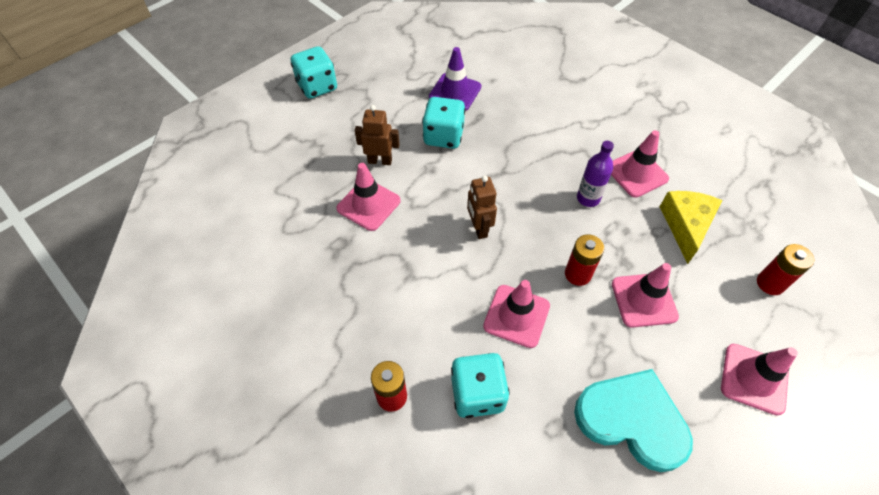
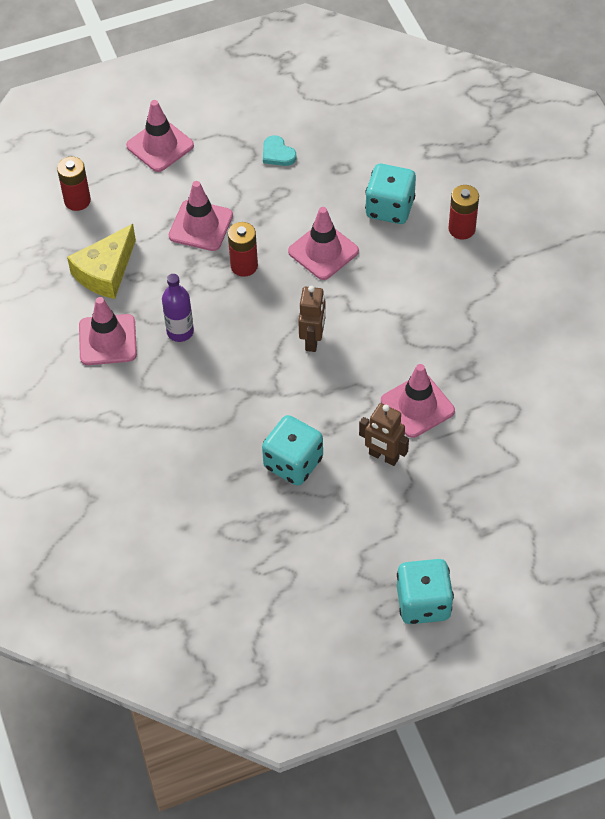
camera: 155 degrees left, 0 degrees up
purple traffic cone [429,47,481,111] -> none
turquoise heart [574,369,693,472] -> turquoise heart [263,135,297,166], size x0.42

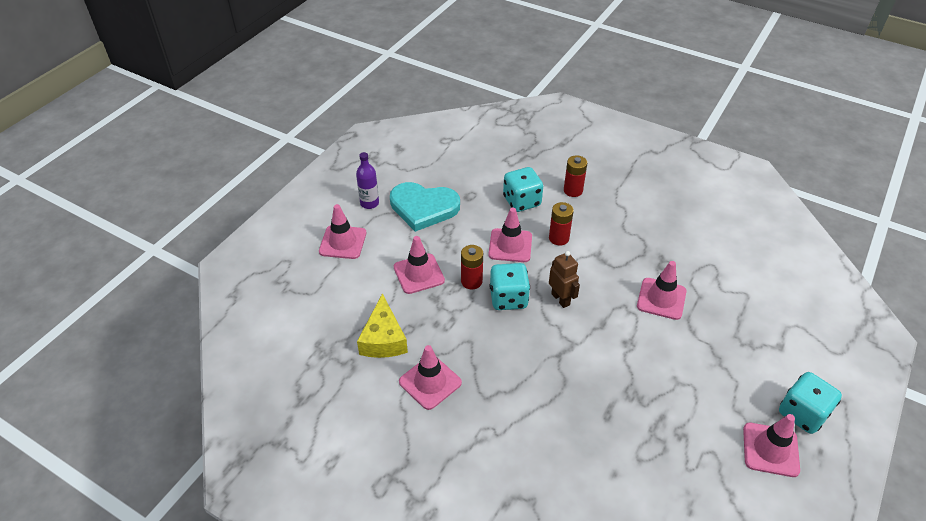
camera: 40 degrees left, 10 degrees down
red battery [57,157,91,211] -> red battery moved to [549,202,574,246]
purple bottle [162,274,194,342] -> purple bottle moved to [356,152,379,209]
turquoise dice [262,415,323,486] -> turquoise dice moved to [490,263,530,310]
turquoise heart [263,135,297,166] -> turquoise heart [390,182,460,232], size x2.38
brown robot [359,403,409,466] -> none
none -> pink traffic cone [743,414,800,477]

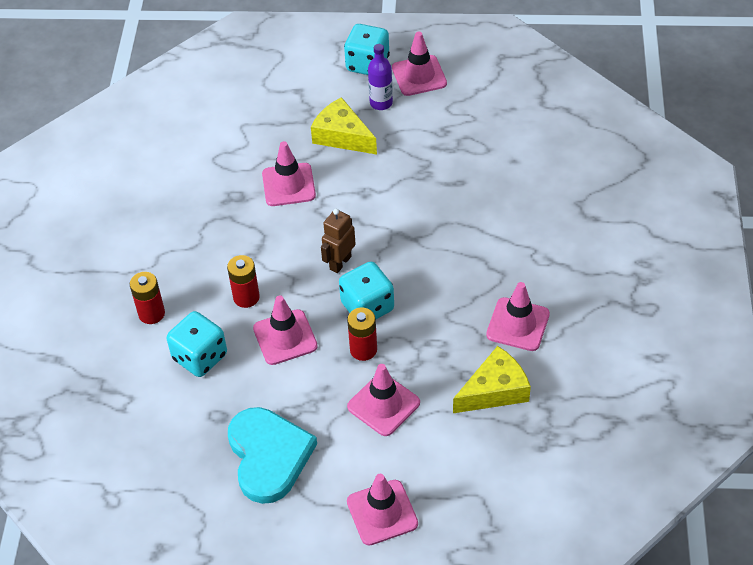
camera: 115 degrees left, 5 degrees up
purple bottle [356,152,379,209] -> purple bottle moved to [368,44,393,110]
none -> yellow cheese [311,97,377,155]

